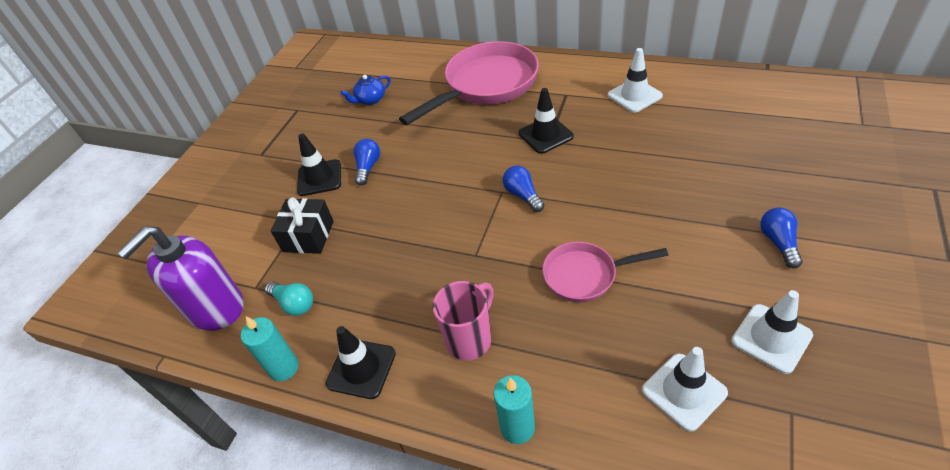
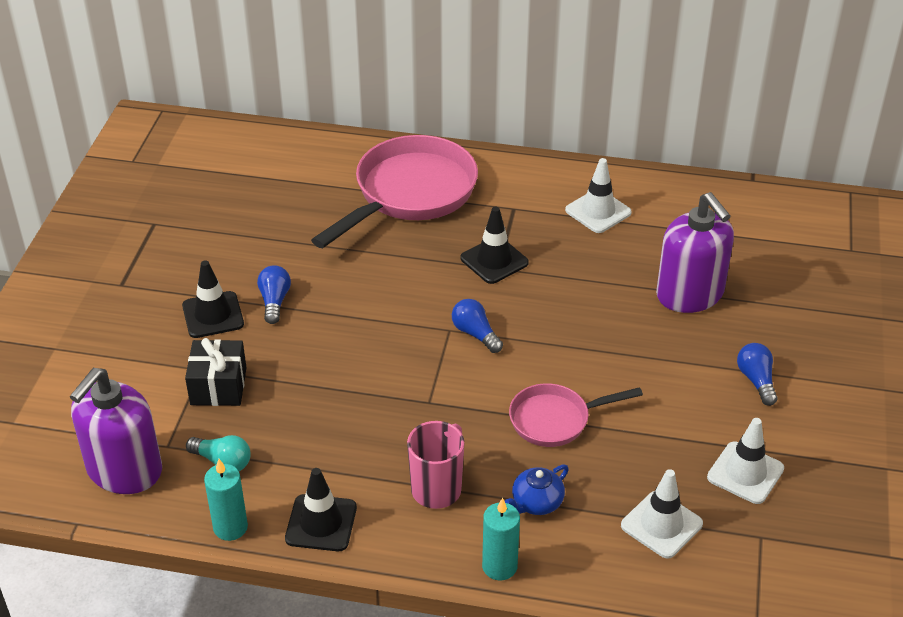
camera: 15 degrees left, 5 degrees down
blue teapot [341,75,391,105] -> blue teapot moved to [505,464,569,515]
none -> purple soap dispenser [656,192,734,313]

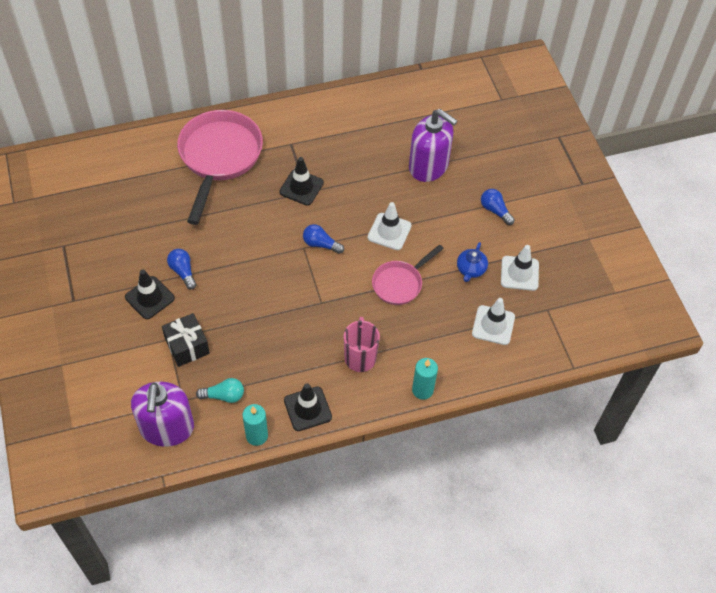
camera: 30 degrees left, 15 degrees up
blue teapot [505,464,569,515] -> blue teapot moved to [457,242,488,282]
white traffic cone [565,158,632,233] -> white traffic cone moved to [368,202,411,250]

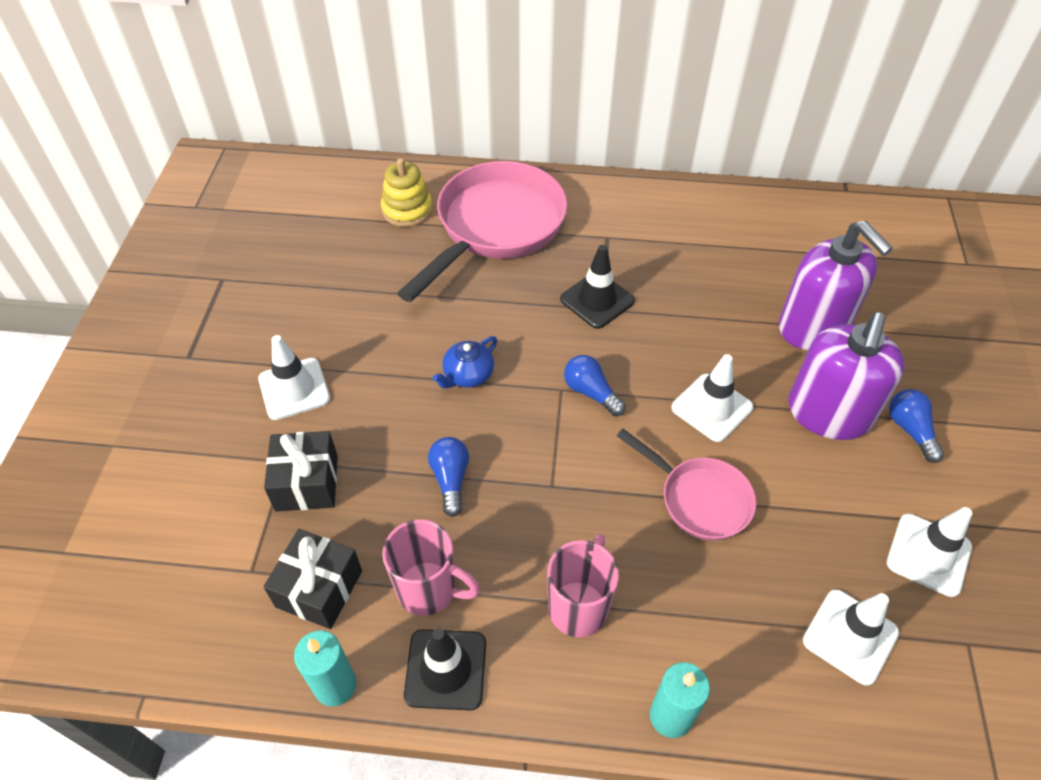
camera: 25 degrees right, 5 degrees down
black traffic cone [125,269,175,319] -> white traffic cone [258,335,330,420]
purple soap dispenser [131,381,194,447] -> purple soap dispenser moved to [788,313,905,440]
blue light bulb [167,249,196,290] -> blue light bulb moved to [428,437,469,517]
turquoise light bulb [196,378,244,403] -> black gift [263,529,362,629]
pink pan [372,244,444,305] -> pink pan turned 120 degrees counterclockwise [617,429,756,541]
blue teapot [457,242,488,282] -> blue teapot moved to [433,336,497,388]
none -> yellow stacking toy [381,158,433,227]
none -> pink mug [382,519,480,616]

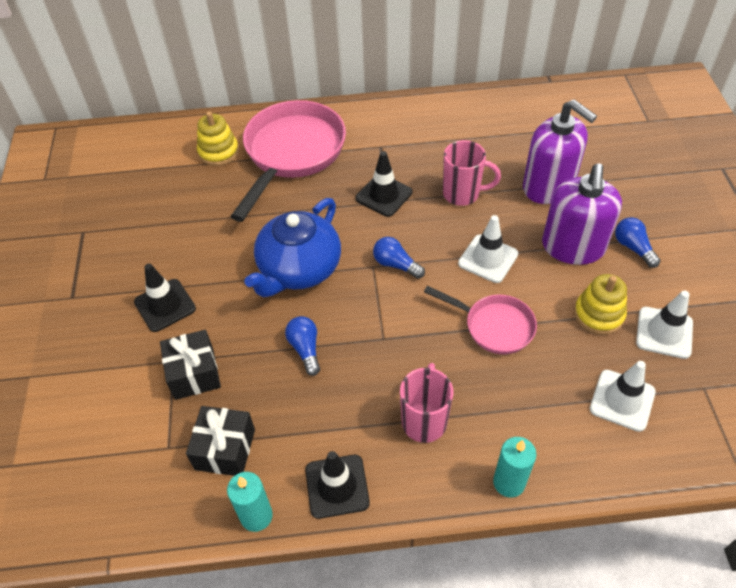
camera: 10 degrees left, 0 degrees up
white traffic cone [258,335,330,420] -> black traffic cone [134,264,196,332]
pink mug [382,519,480,616] -> pink mug moved to [443,140,501,206]
blue teapot [433,336,497,388] -> blue teapot [244,198,341,297], size x2.12
none -> yellow stacking toy [574,274,627,335]

